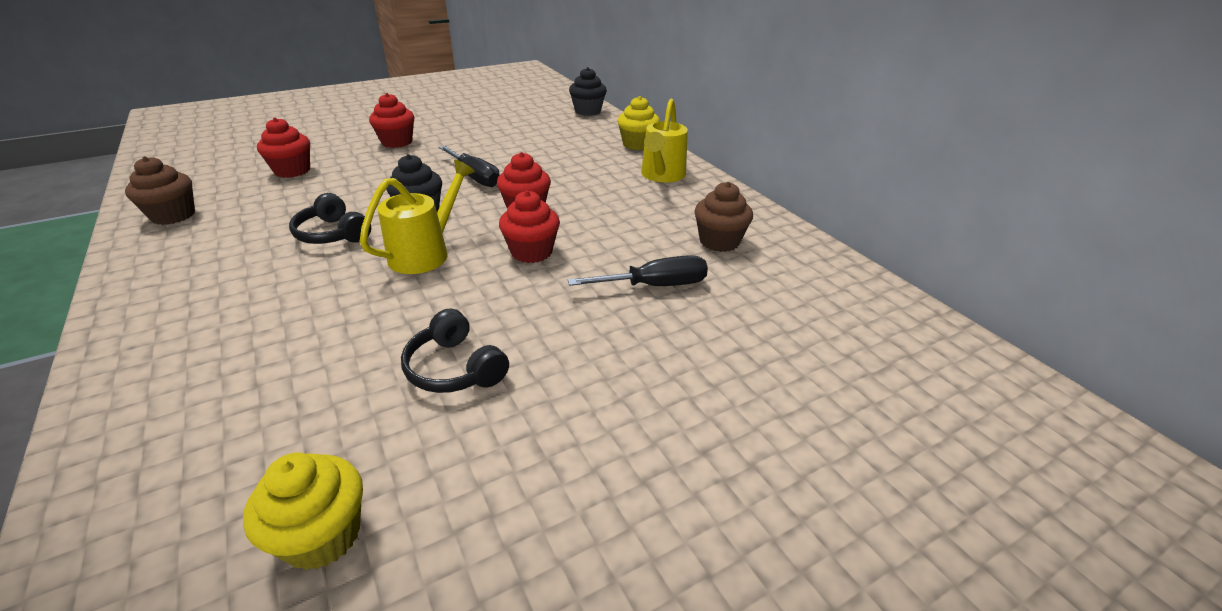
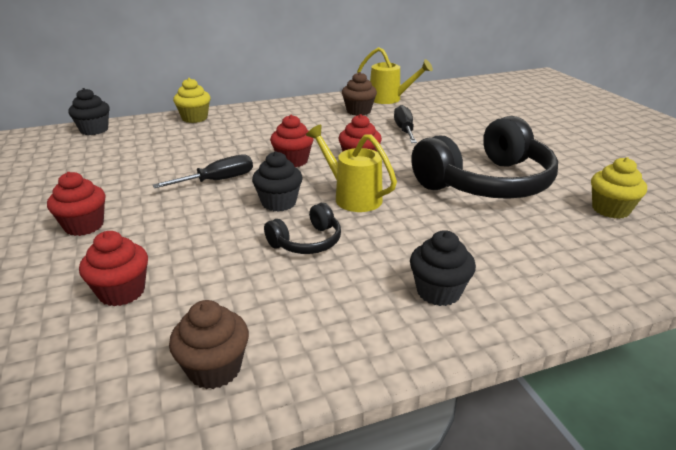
camera: 80 degrees left, 5 degrees down
black headphones [401,309,509,393] -> black headphones [411,116,558,199], size x2.18
yellow watering can [641,99,688,182] -> yellow watering can moved to [357,47,433,104]
none -> black cupcake [410,230,476,306]

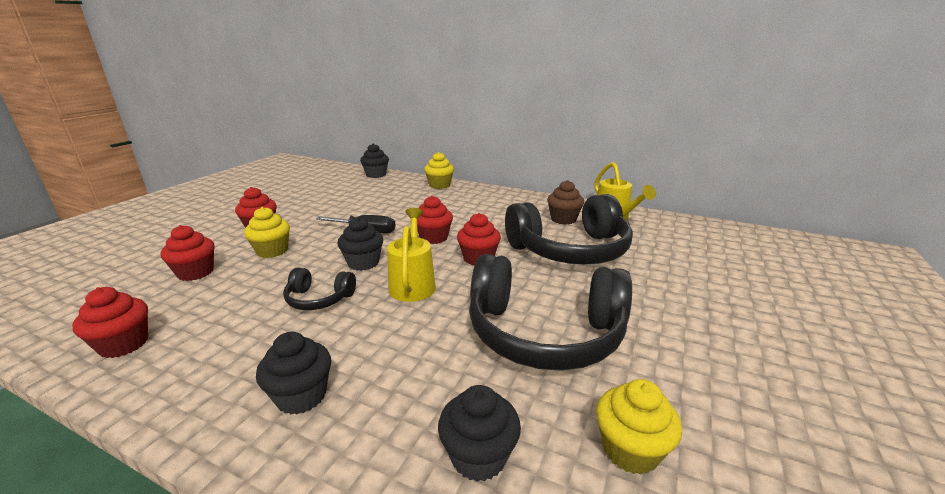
camera: 45 degrees right, 5 degrees down
brown cupcake [169,300,249,389] -> red cupcake [72,287,148,358]
black screwdriver [394,105,417,143] -> black headphones [505,194,633,265]
none -> yellow cupcake [244,207,290,258]
none -> black cupcake [438,385,521,482]

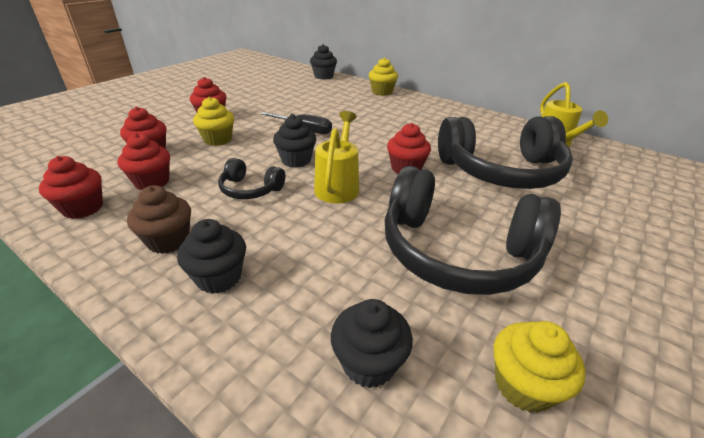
camera: 10 degrees right, 10 degrees up
red cupcake [417,196,453,244] -> red cupcake moved to [118,133,170,190]
brown cupcake [547,180,584,225] -> brown cupcake moved to [127,185,191,254]

